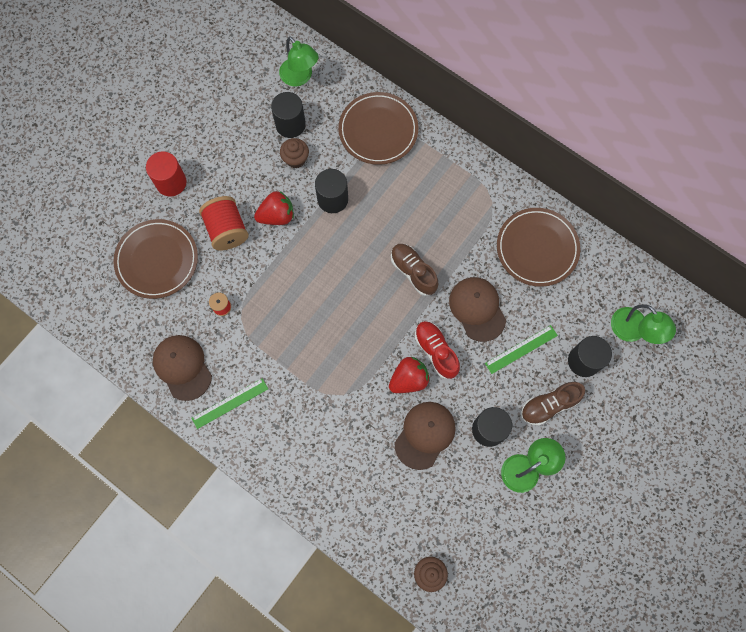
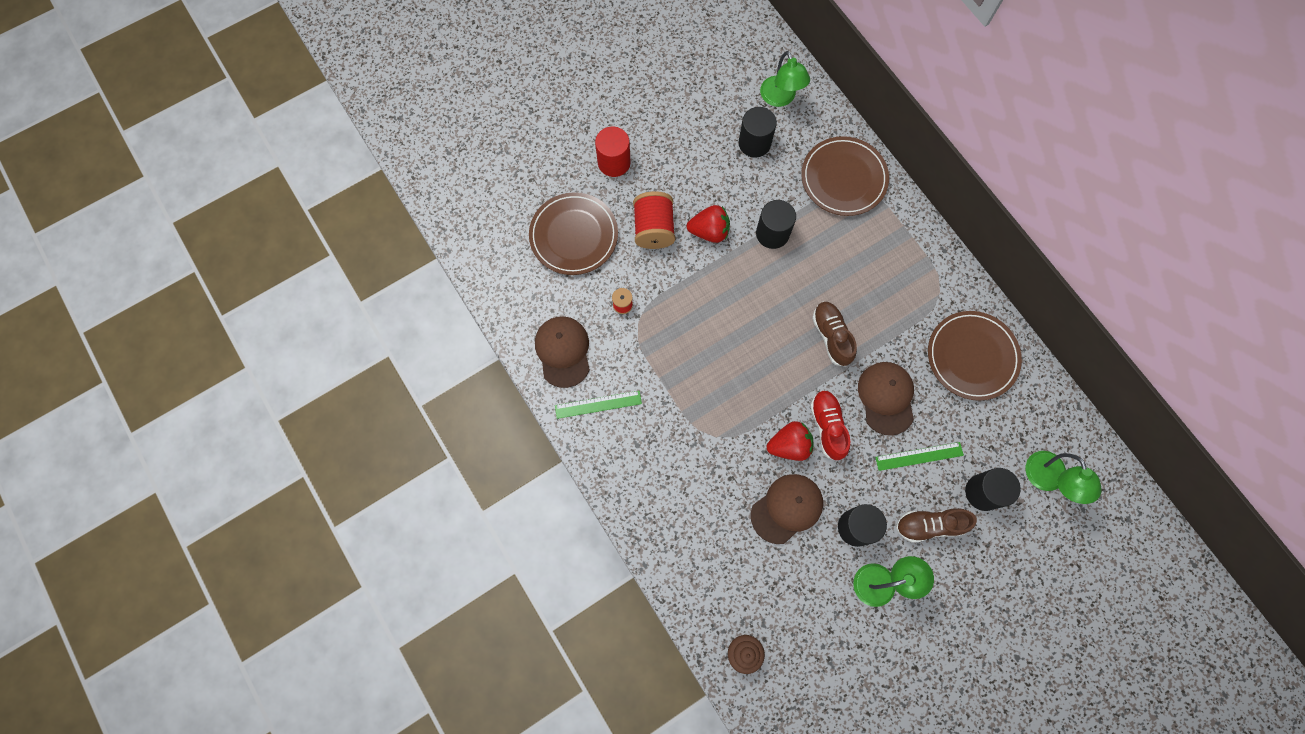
camera: 20 degrees right, 0 degrees up
brown cupcake [280,138,309,168] -> none

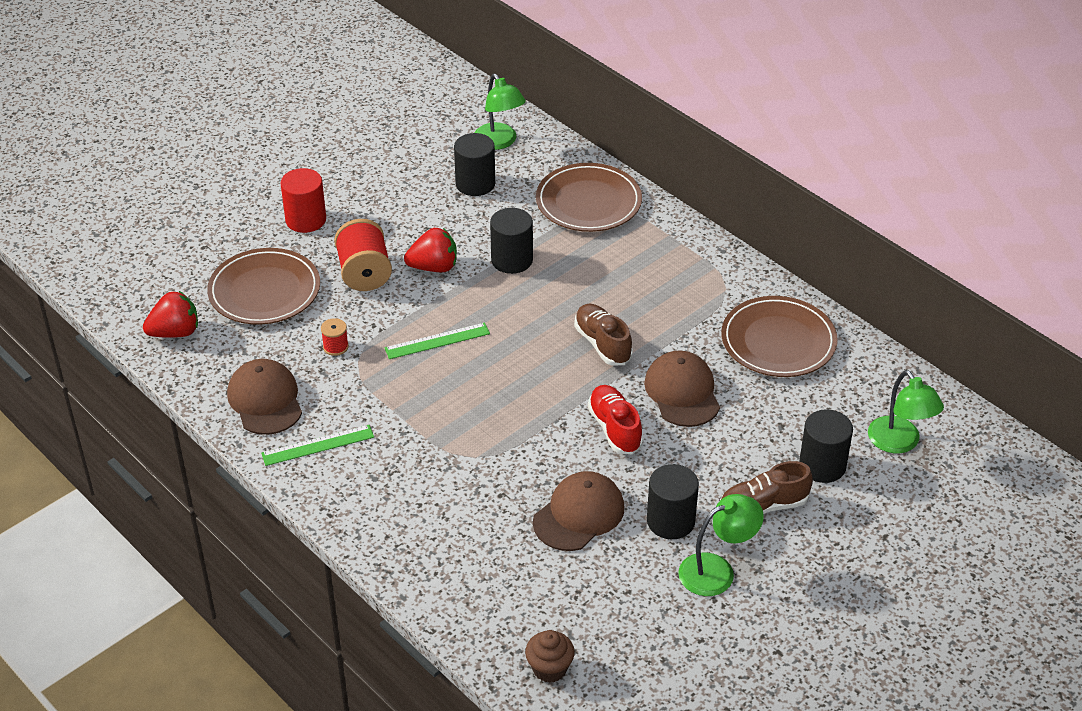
camera: 10 degrees left, 30 degrees down
red strawberry [767,421,813,461] -> red strawberry moved to [143,291,198,338]
green ruler [875,442,964,471] -> green ruler moved to [384,323,490,359]

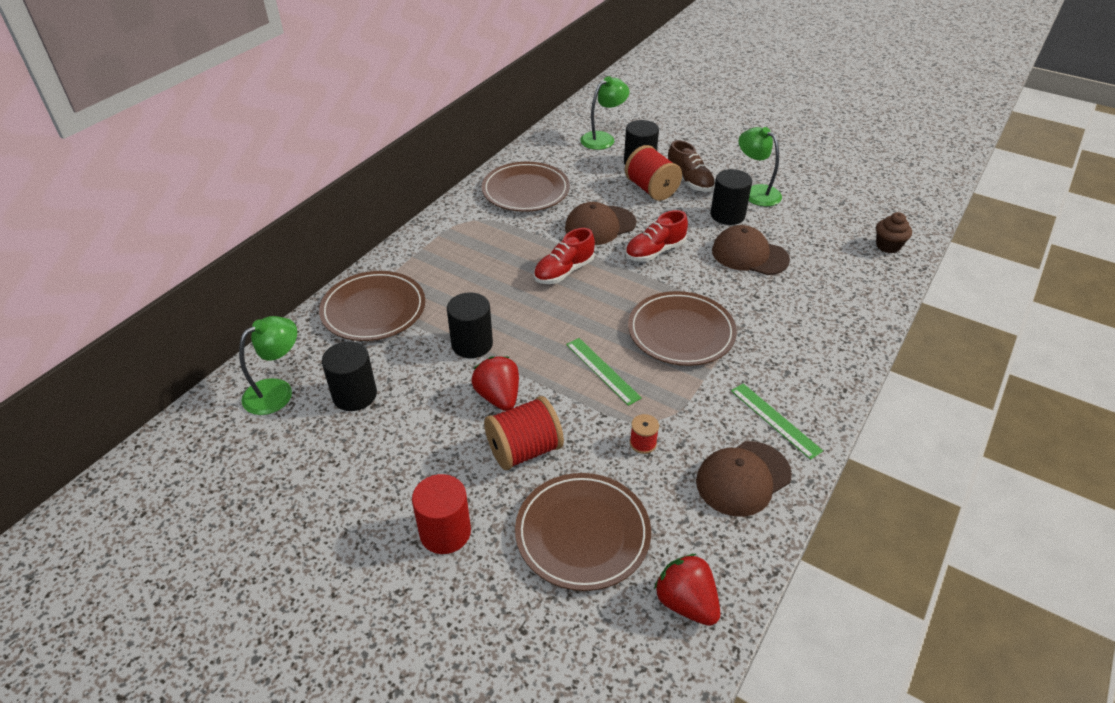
camera: 105 degrees left, 0 degrees up
brown shoe [574,304,633,365] -> red shoe [534,228,595,284]
none -> red spool [625,145,682,201]
none -> brown plate [628,291,737,366]

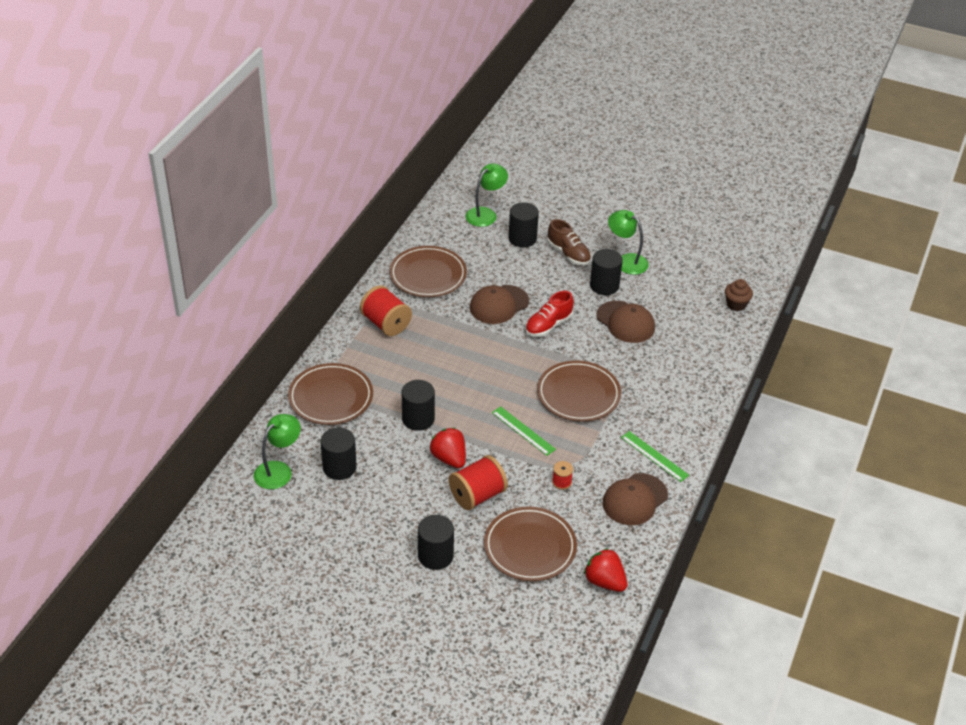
camera: 10 degrees left, 0 degrees up
red cylinder [412,474,471,554] -> black cylinder [418,515,454,570]
red shoe [534,228,595,284] -> none
red spool [625,145,682,201] -> red spool moved to [360,286,412,336]
brown cap [712,225,790,275] -> brown cap turned 150 degrees counterclockwise [596,301,655,343]

